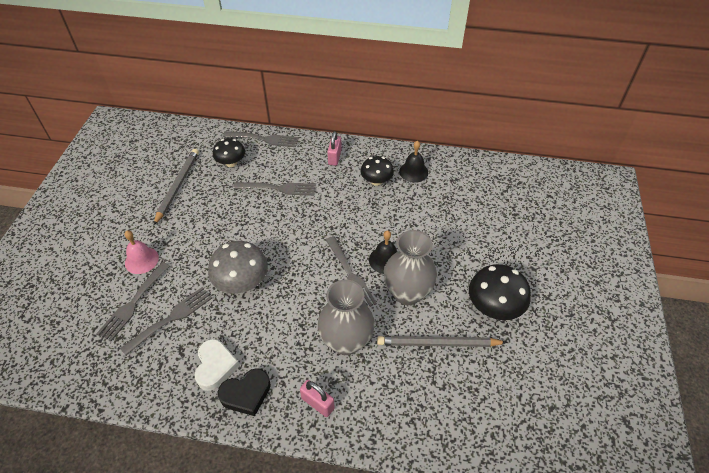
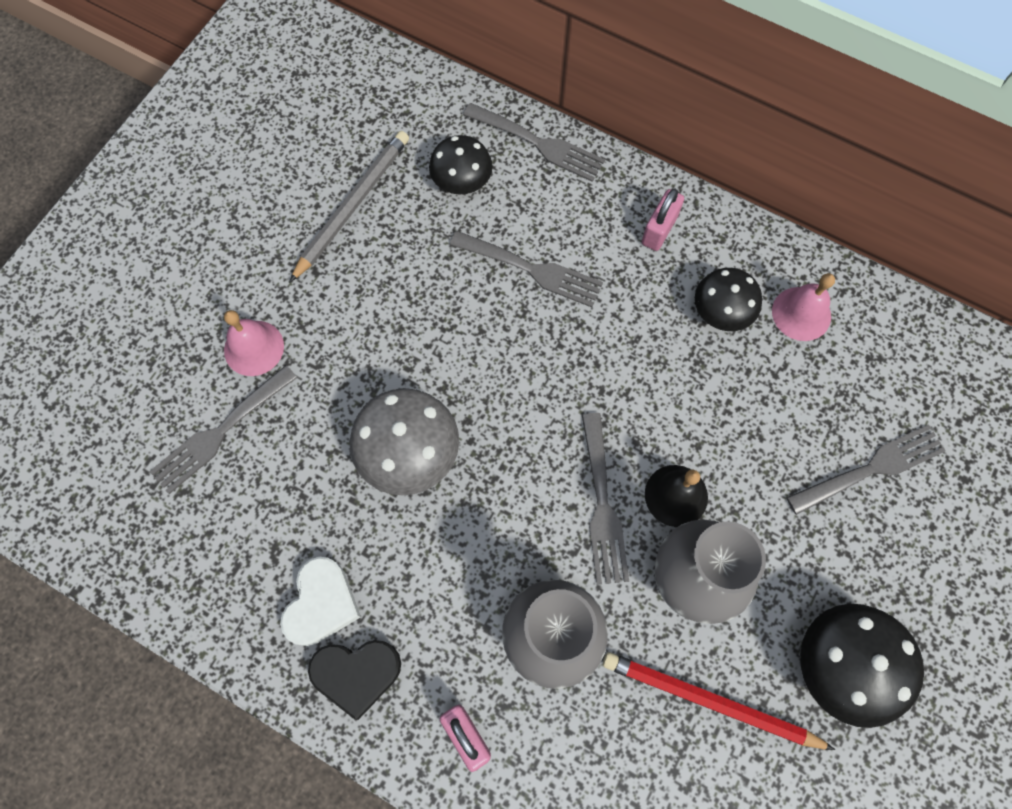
camera: 20 degrees right, 20 degrees up
grey fork [120,287,212,355] -> grey fork moved to [786,424,945,515]
grey pencil [377,336,507,347] -> red pencil [603,652,835,750]
black bell [399,141,428,183] -> pink bell [772,273,835,341]

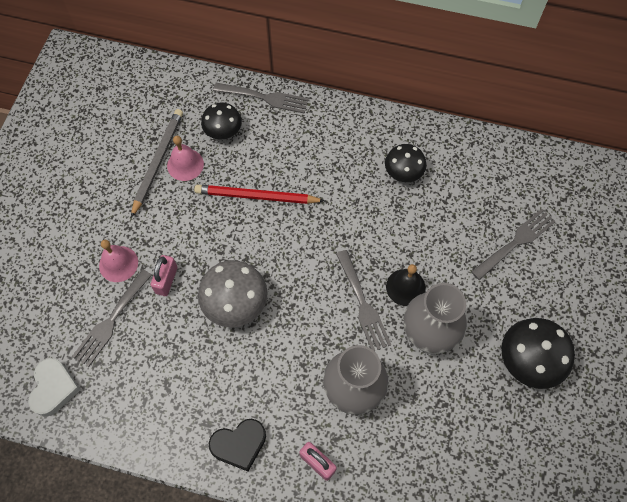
camera: 15 degrees left, 5 degrees down
white heart [280,557,361,646] -> white heart moved to [28,358,81,417]
grey fork [449,231,603,307] -> none
red pencil [603,652,835,750] -> red pencil moved to [194,184,325,204]
pink padlock [642,188,684,251] -> pink padlock moved to [151,255,178,296]
pink bell [772,273,835,341] -> pink bell moved to [167,136,204,181]

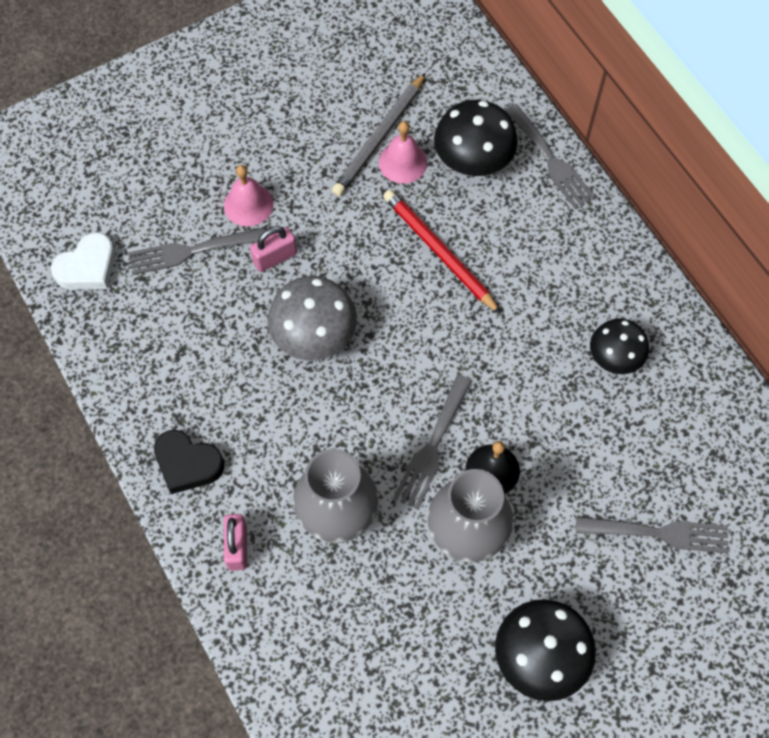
camera: 45 degrees right, 0 degrees up
grey pencil [131,109,183,218] -> grey pencil turned 150 degrees clockwise [332,73,426,196]
black mushroom [201,103,242,140] -> black mushroom [434,100,518,176], size x1.52

